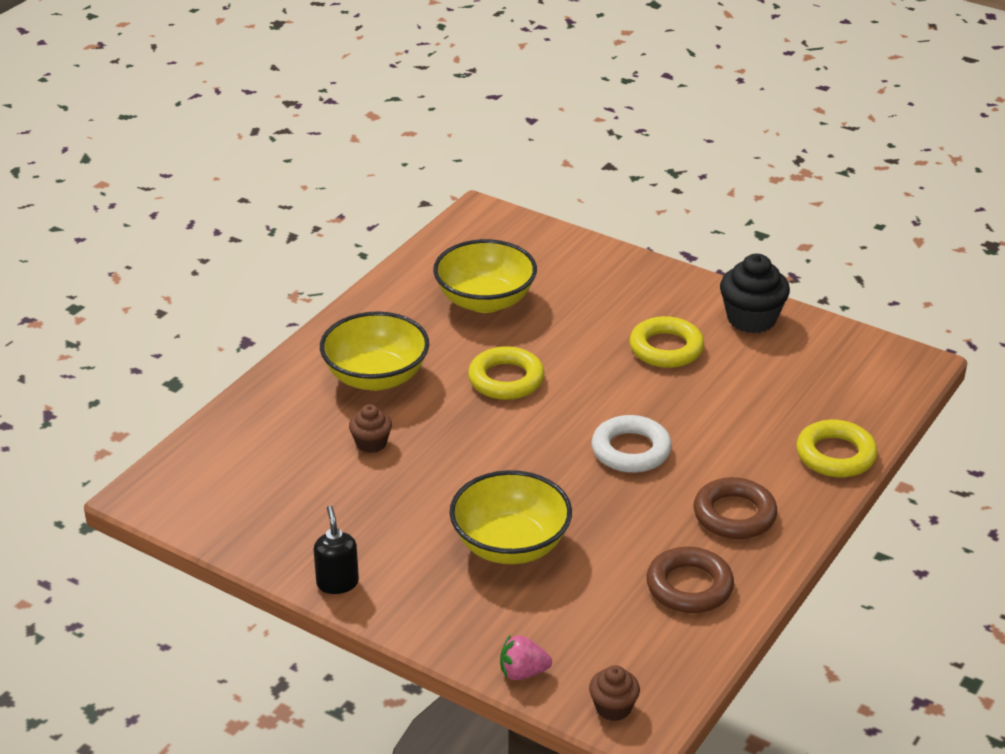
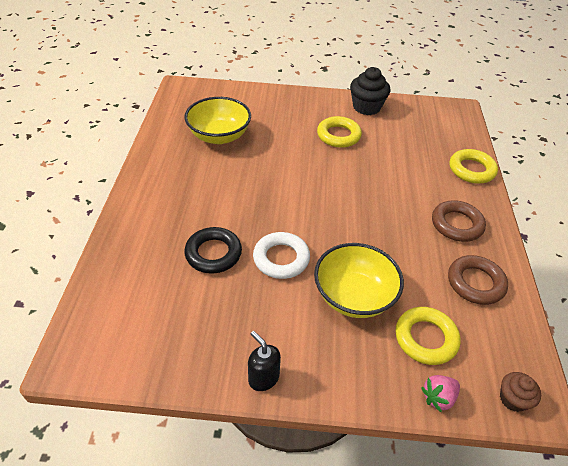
camera: 30 degrees left, 10 degrees up
yellow bowl [320,311,429,391] -> none
brown cupcake [349,404,392,453] -> black ring [184,227,242,274]
yellow ring [468,346,544,400] -> yellow ring moved to [396,307,461,365]
white ring [592,415,672,473] -> white ring moved to [253,232,310,279]

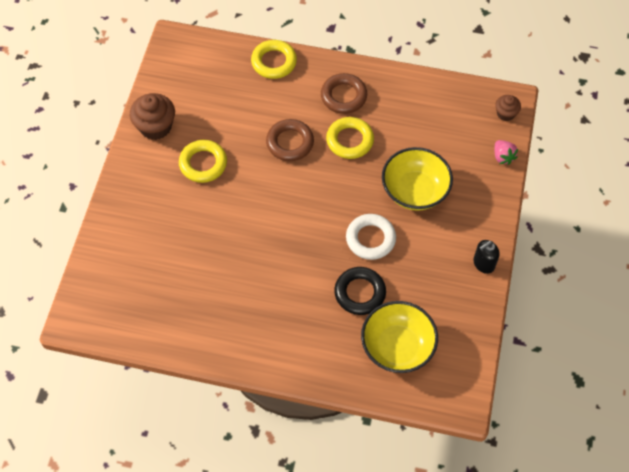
camera: 80 degrees left, 15 degrees up
yellow bowl [184,97,251,144] -> yellow bowl moved to [361,301,438,373]
black cupcake [350,67,390,115] -> brown cupcake [130,93,175,140]
yellow ring [396,307,461,365] -> yellow ring moved to [326,117,374,159]
brown ring [448,255,508,305] -> brown ring moved to [266,119,314,161]

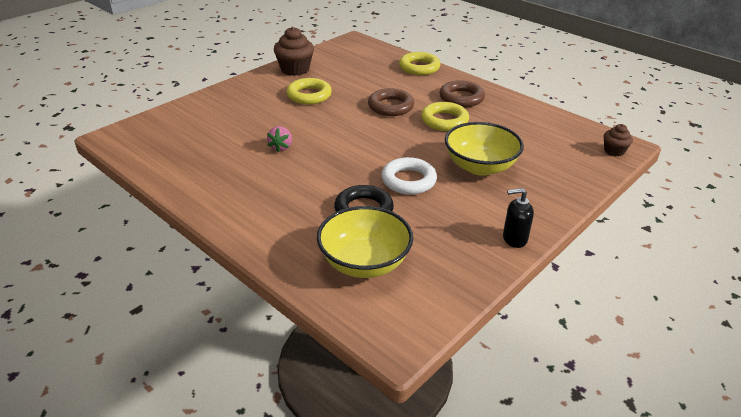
camera: 30 degrees right, 25 degrees down
pink strawberry [494,140,518,165] -> pink strawberry moved to [267,126,292,153]

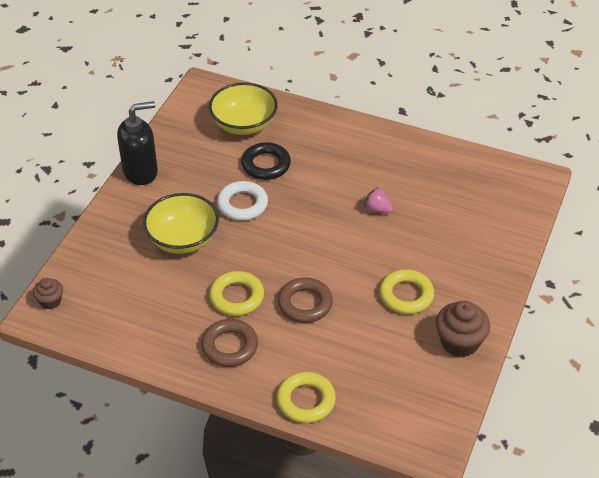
camera: 160 degrees right, 10 degrees up
pink strawberry [267,126,292,153] -> pink strawberry turned 45 degrees counterclockwise [364,187,393,213]
black soap dispenser [503,188,534,248] -> black soap dispenser [117,101,158,185], size x1.76

